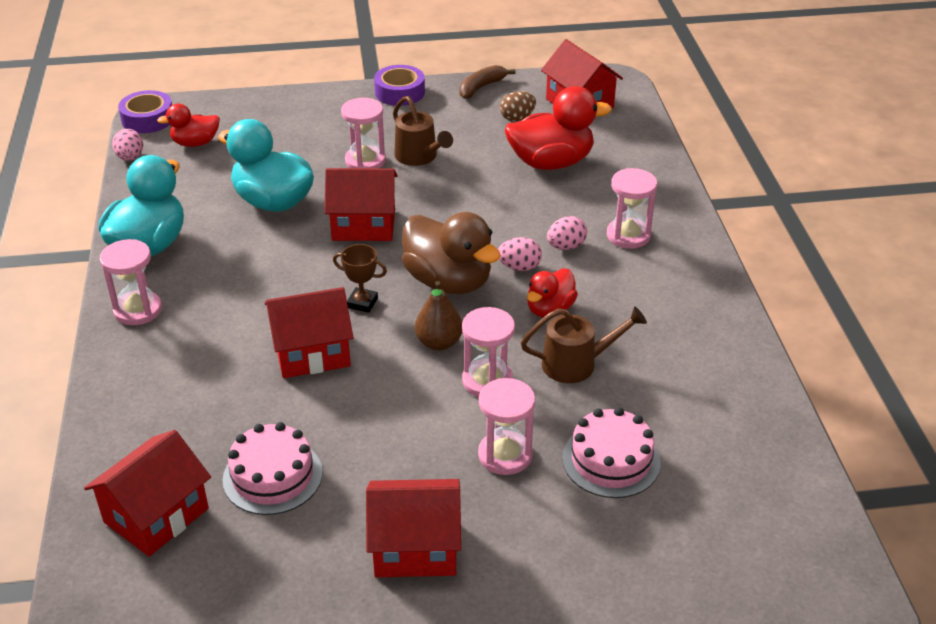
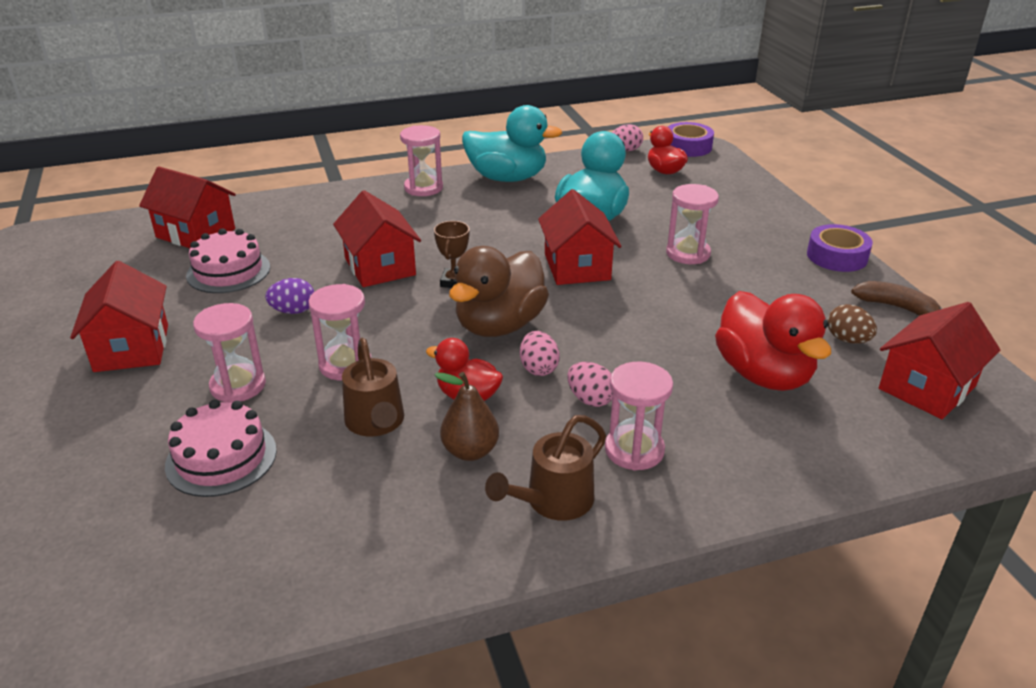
camera: 80 degrees right, 5 degrees down
brown watering can [393,96,453,166] -> brown watering can moved to [485,415,606,521]
brown pear [415,281,462,351] -> brown pear moved to [434,372,499,461]
none -> purple egg [265,278,314,314]

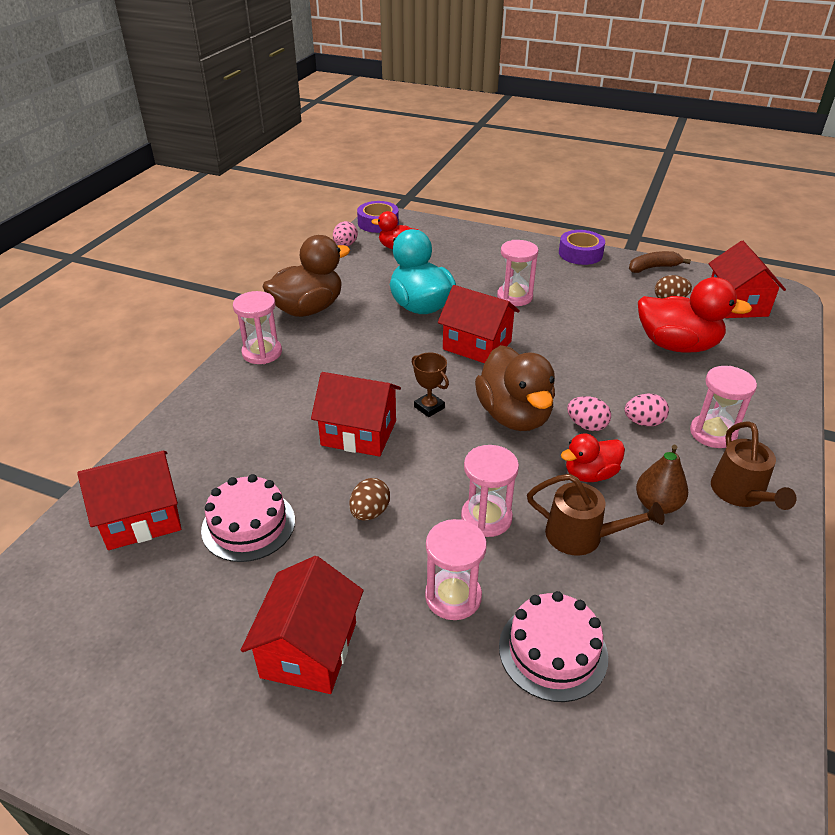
camera: 50 degrees left, 5 degrees up
red house [70,261,168,372] -> red house turned 75 degrees clockwise [241,556,363,694]
purple egg [265,278,314,314] -> brown egg [349,478,390,521]
turquoise duck [462,105,562,182] -> brown duck [262,235,350,317]

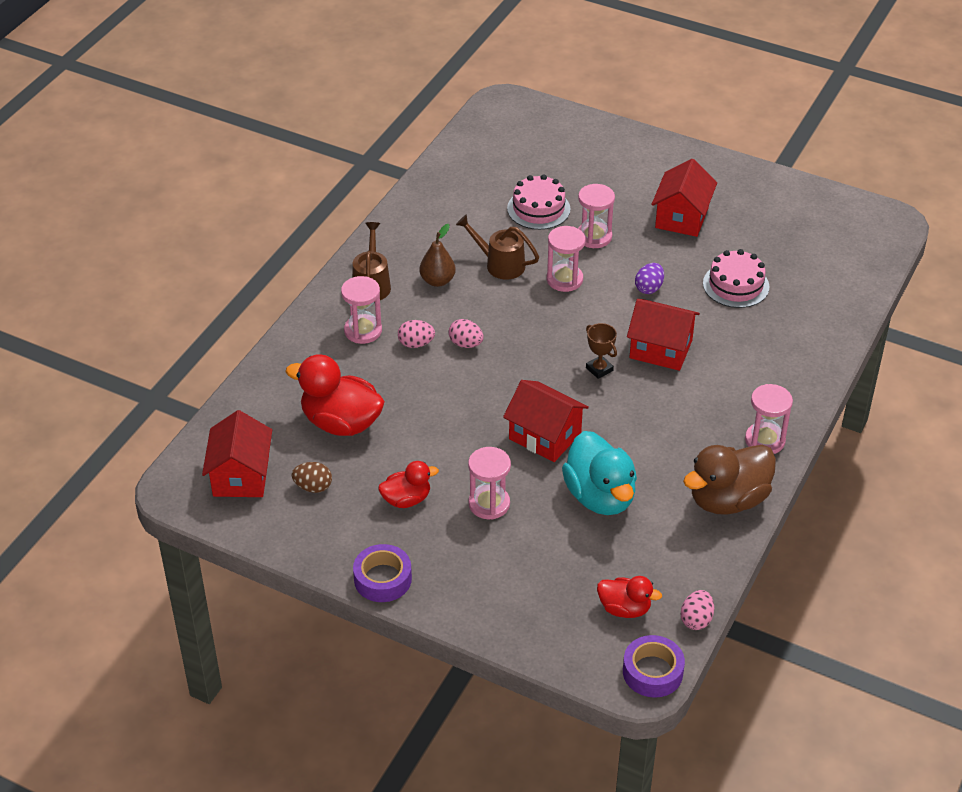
camera: 175 degrees left, 5 degrees up
red house [77,451,181,550] -> none
brown egg [349,478,390,521] -> purple egg [635,263,664,294]
brown duck [475,345,555,431] -> none
red duck [561,433,625,482] -> red duck moved to [378,461,439,508]
brown banana [629,251,691,273] -> none

